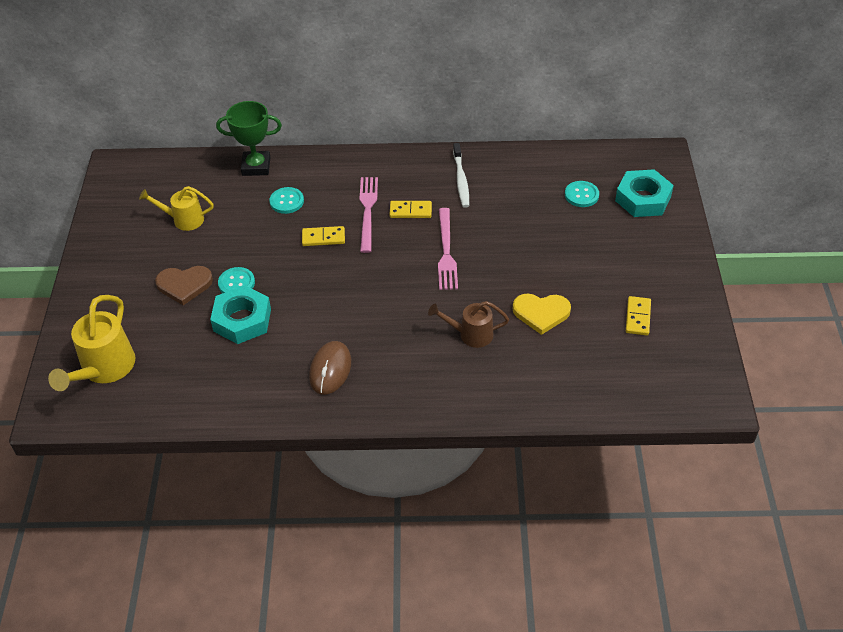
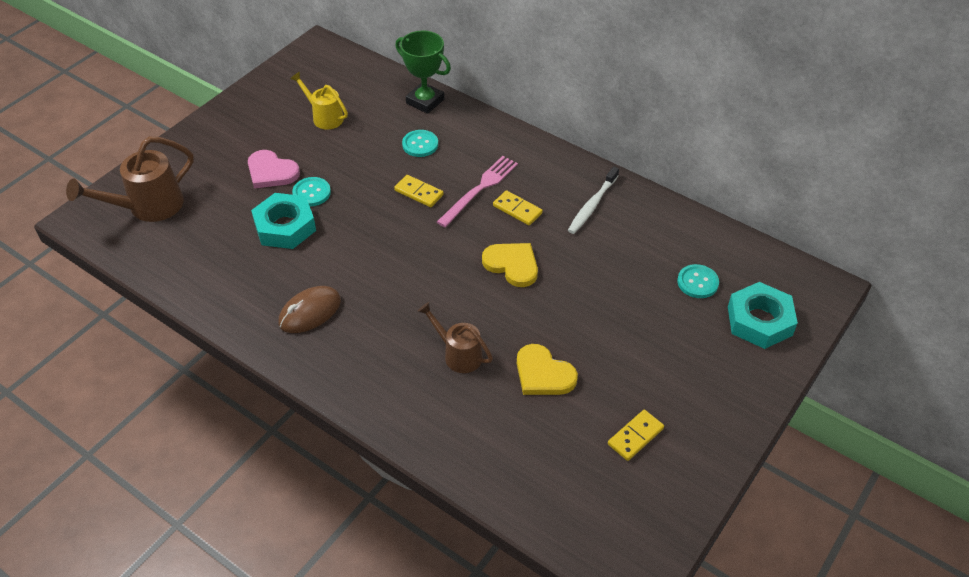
camera: 35 degrees right, 0 degrees up
yellow watering can [48,295,135,391] -> brown watering can [66,137,194,222]
brown heart [155,266,213,305] -> pink heart [248,150,300,188]
pink fork [438,208,458,290] -> yellow heart [482,243,538,287]

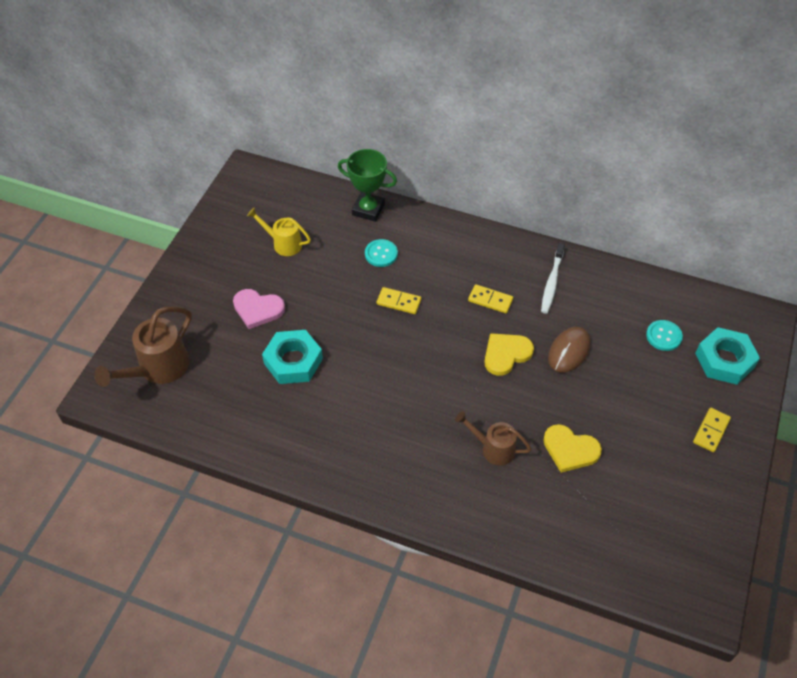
camera: 15 degrees left, 5 degrees up
brown mouse [279,286,341,333] -> brown mouse moved to [548,327,591,373]
turquoise button [292,177,331,207] -> none
pink fork [437,156,518,227] -> none
yellow heart [482,243,538,287] -> yellow heart turned 60 degrees counterclockwise [485,333,534,376]
yellow domino [608,410,664,461] -> yellow domino moved to [693,408,731,452]

